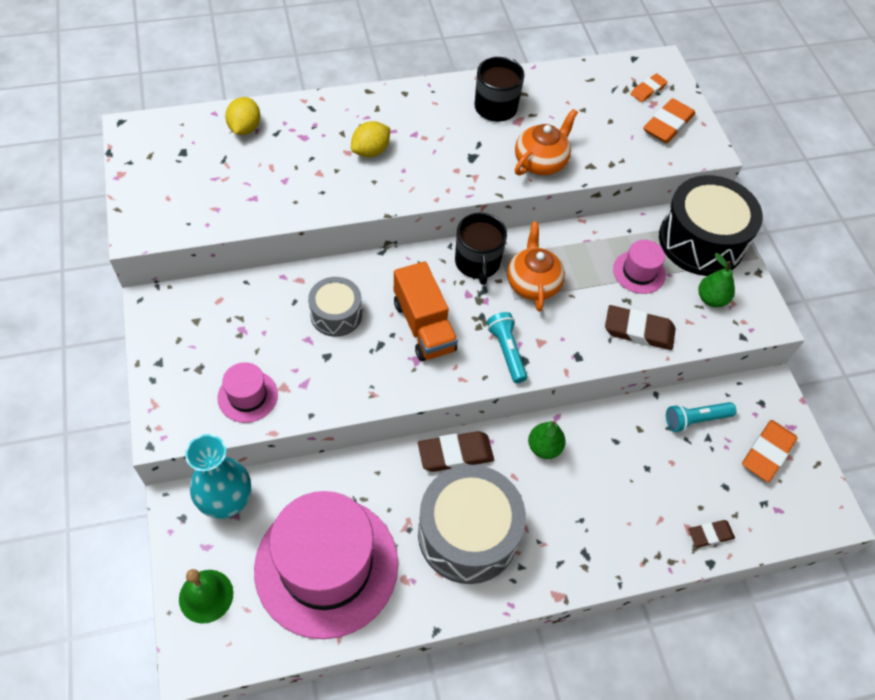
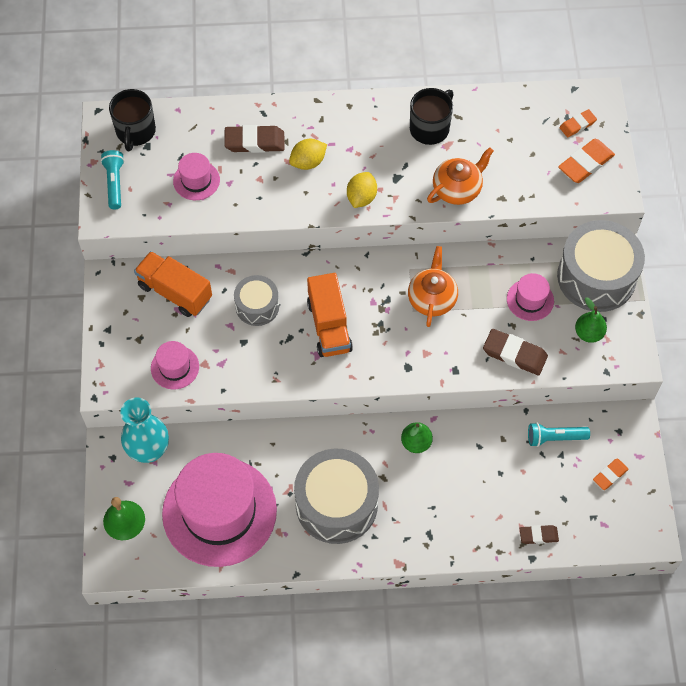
camera: 15 degrees right, 5 degrees up
yellow lemon [225,97,260,135] -> yellow lemon moved to [347,172,377,208]
brown eraser [418,431,494,472] -> brown eraser moved to [224,125,285,153]
black mug [455,213,507,285] -> black mug moved to [109,89,156,151]
turquoise flashlight [487,312,527,383] -> turquoise flashlight moved to [101,150,125,210]
black drum [659,175,763,276] -> grey drum [557,220,645,312]
orange eraser [742,420,797,482] -> orange eraser [593,458,629,490], size x0.61
none -> orange truck [134,251,212,317]
none -> pink hat [173,153,220,200]

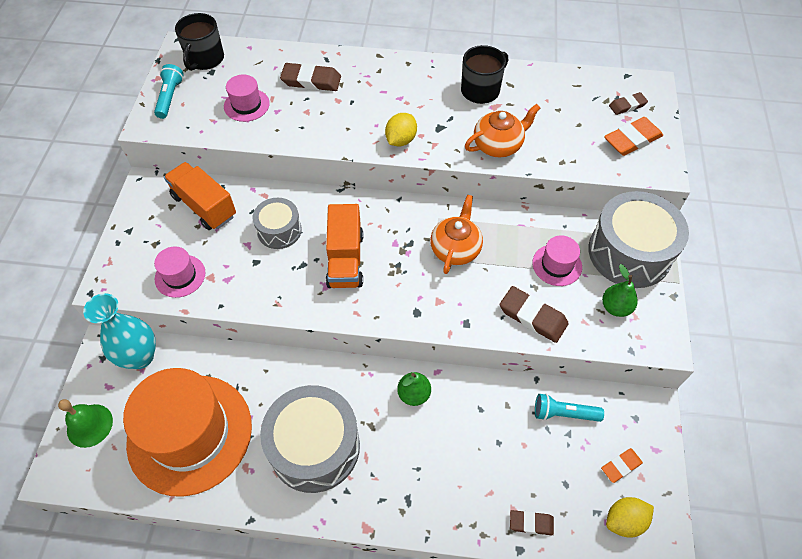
camera: 10 degrees right, 5 degrees down
pink hat [162,453,277,567] -> orange hat [123,368,252,497]
yellow lemon [289,139,327,170] -> yellow lemon moved to [606,497,654,538]
orange eraser [559,109,597,137] -> brown eraser [609,92,648,115]

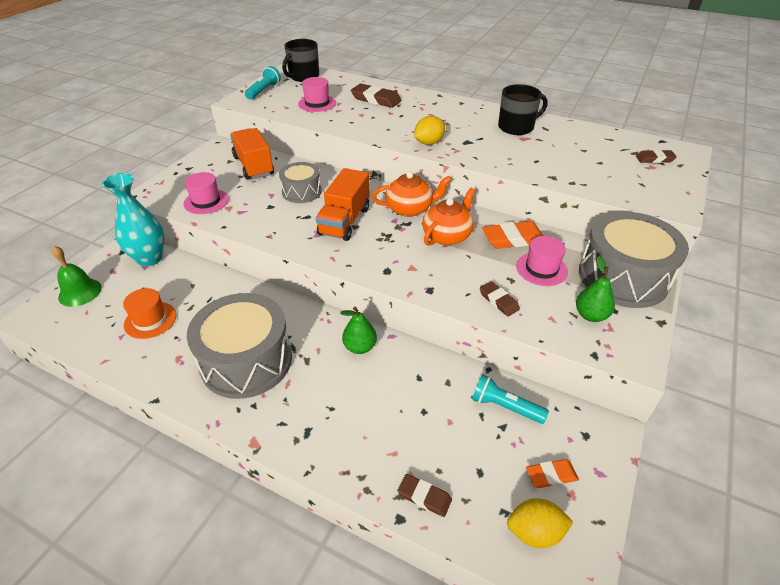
camera: 20 degrees right, 15 degrees down
orange hat [123,368,252,497] -> orange hat [123,288,176,339], size x0.43
orange teapot [465,104,540,157] -> orange teapot moved to [372,171,451,217]
brown eraser [500,286,569,343] -> brown eraser [480,281,520,317], size x0.61
orange eraser [604,117,663,156] -> orange eraser moved to [482,221,543,249]

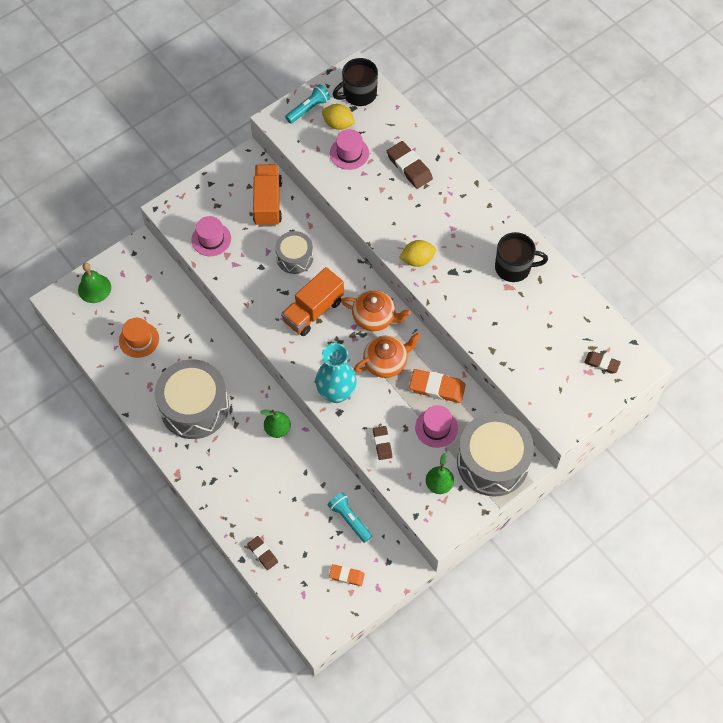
camera: 25 degrees right, 20 degrees up
turquoise vase [102,173,165,266] -> turquoise vase moved to [315,343,357,403]
yellow lemon [507,498,573,548] -> yellow lemon moved to [322,104,355,130]

